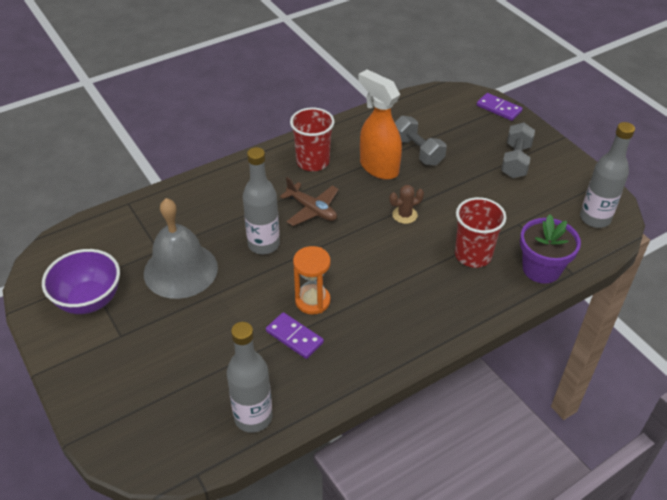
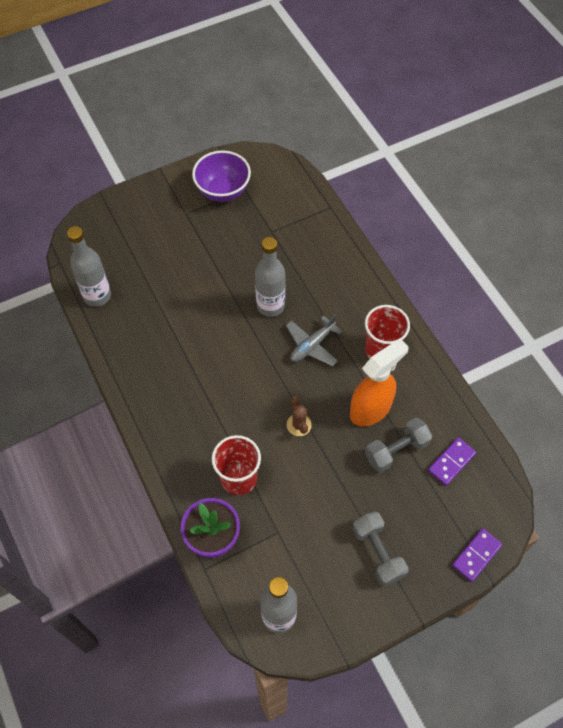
camera: 95 degrees right, 15 degrees up
grey bell [144,198,218,299] -> none
purple domino [266,312,324,359] -> purple domino moved to [428,437,476,486]
brown plane [280,177,339,226] -> grey plane [286,315,342,366]
orange hourglass [293,246,331,315] -> none
grey dumbbell [501,122,535,178] -> grey dumbbell turned 45 degrees clockwise [352,512,409,587]

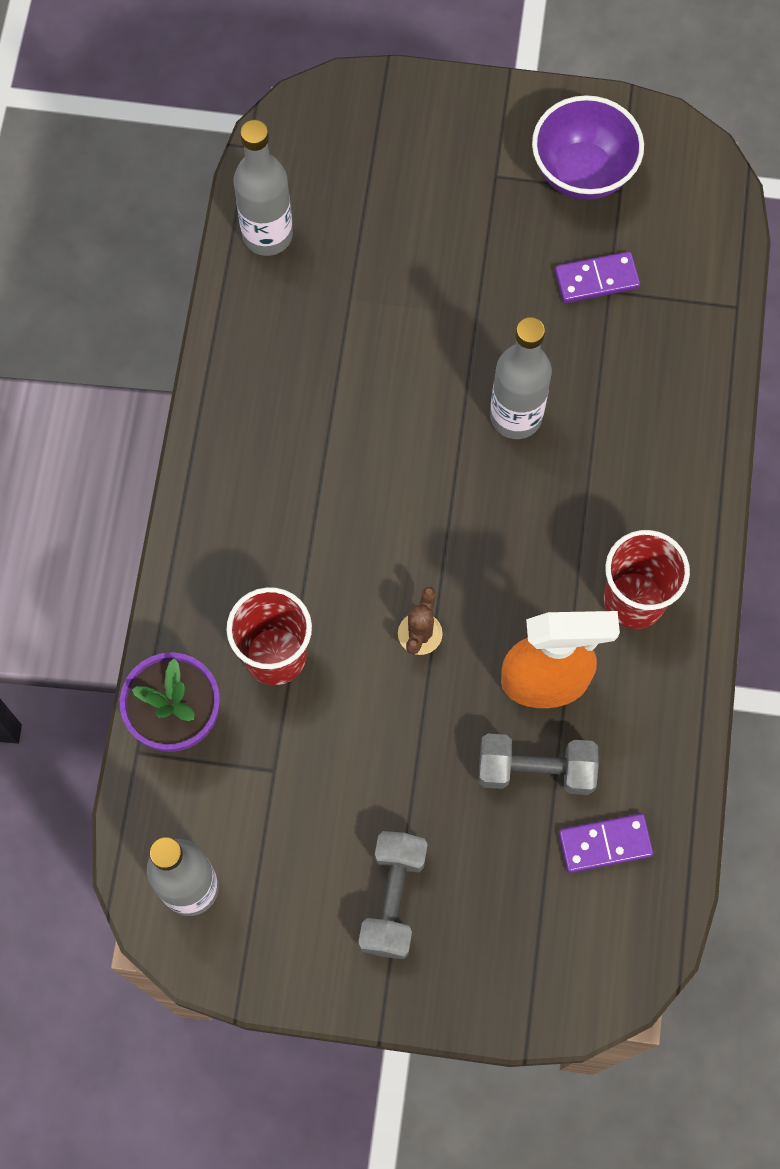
camera: 35 degrees right, 10 degrees up
grey plane [286,315,342,366] -> none
purple domino [452,528,502,582] -> purple domino moved to [555,251,640,303]

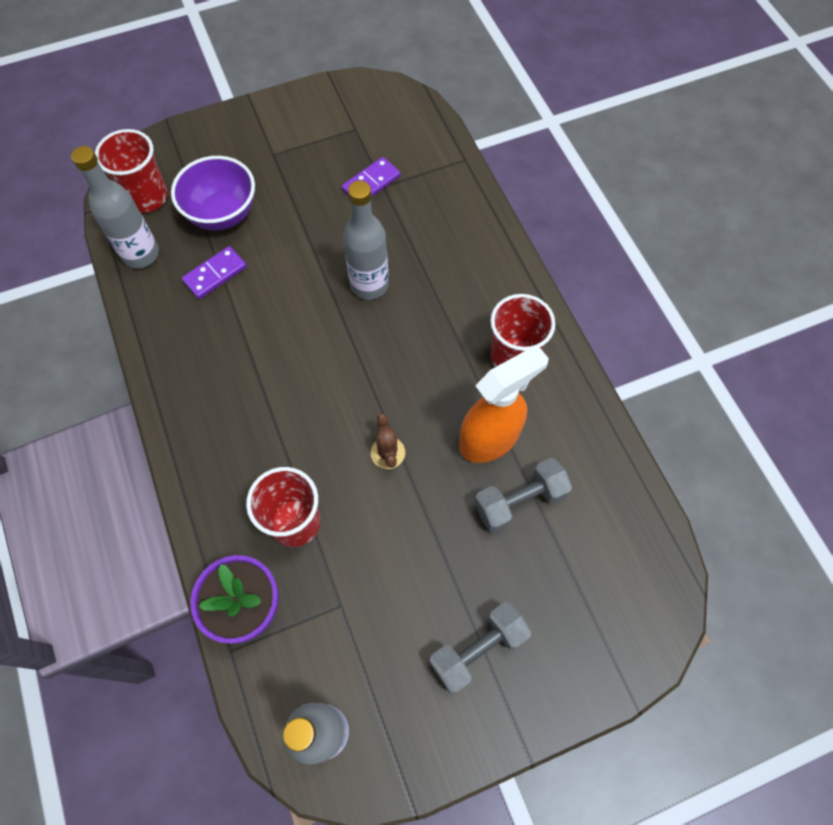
camera: 30 degrees left, 5 degrees down
grey dumbbell [358,831,428,959] -> grey dumbbell turned 75 degrees clockwise [429,602,531,693]
purple bowl [532,95,644,200] -> purple bowl moved to [171,156,255,230]
purple domino [558,813,653,873] -> purple domino moved to [182,246,247,299]
none -> red cup [95,129,168,213]

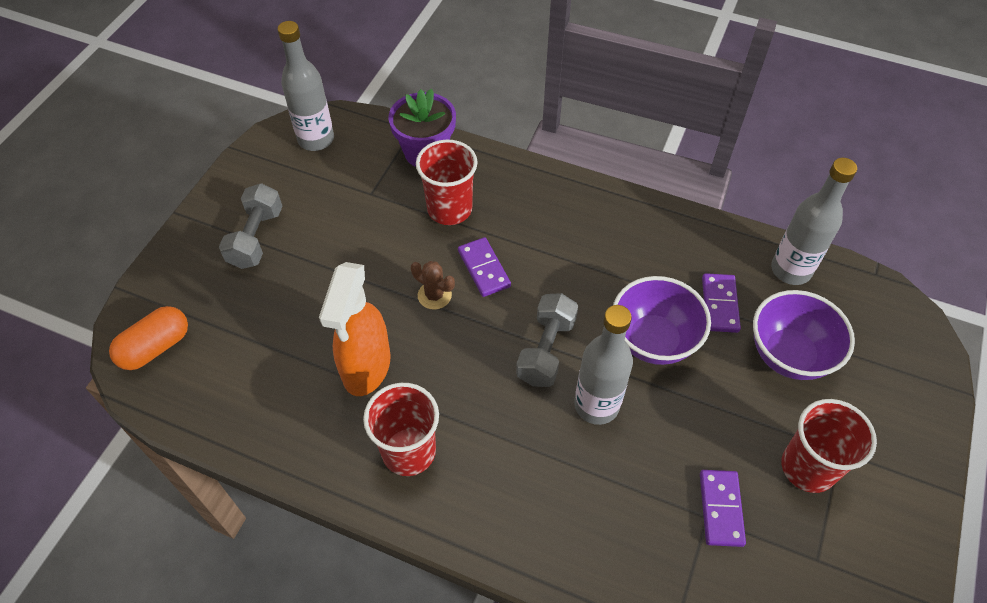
camera: 135 degrees right, 10 degrees down
red cup [95,129,168,213] -> red cup moved to [782,399,877,493]
grey dumbbell [474,458,572,532] -> grey dumbbell moved to [516,293,578,387]
none -> orange capsule [109,306,188,370]
none -> purple domino [458,237,511,297]
none -> purple bowl [613,276,711,365]

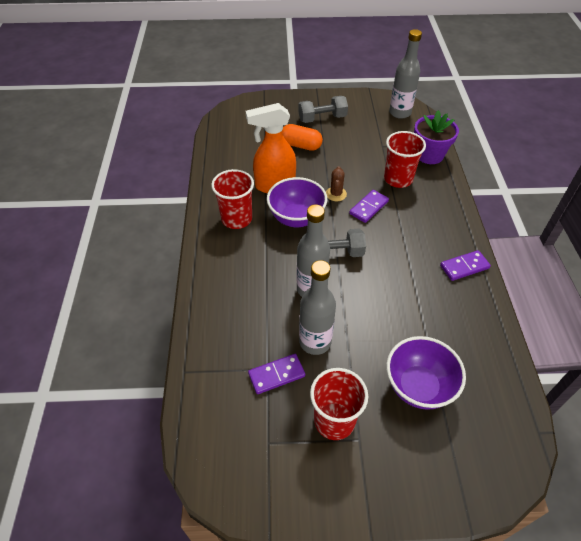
camera: 65 degrees right, 5 degrees down
orange capsule [109,306,188,370] -> orange capsule moved to [282,124,323,151]
purple bowl [613,276,711,365] -> purple bowl moved to [267,177,327,227]
purple domino [702,273,741,333] -> purple domino moved to [440,250,491,281]
grey bottle [771,158,857,285] -> grey bottle moved to [299,260,336,355]

